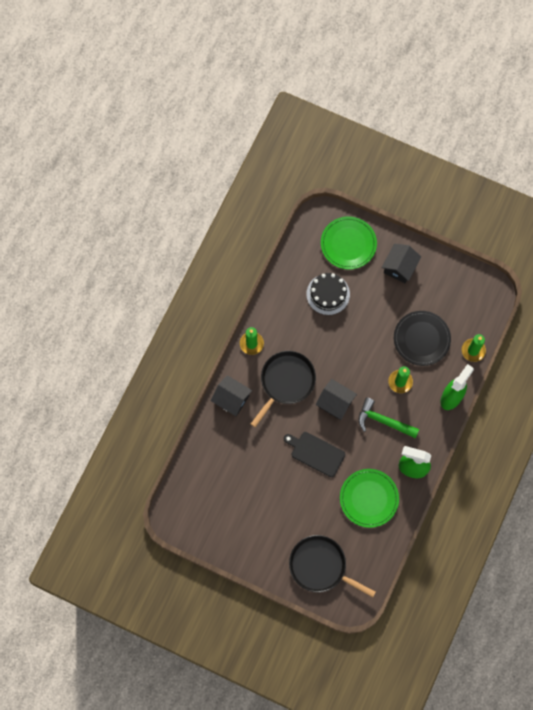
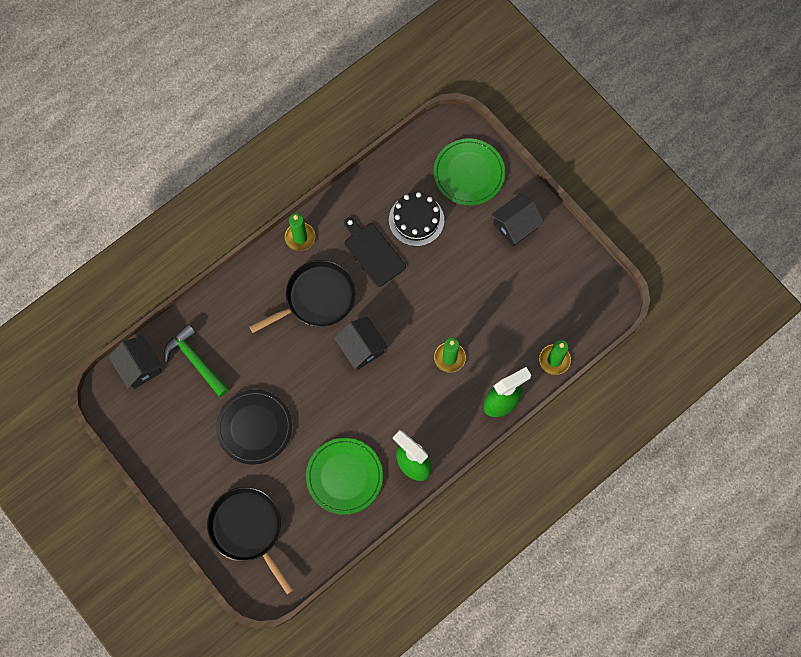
camera: 25 degrees right, 0 degrees up
black house [210,375,252,416] -> black house moved to [109,336,163,389]
black cutting board [284,432,345,477] -> black cutting board moved to [344,217,406,287]
green hammer [358,398,419,438] -> green hammer moved to [164,324,229,397]
black plate [394,311,451,366] -> black plate moved to [216,390,292,464]

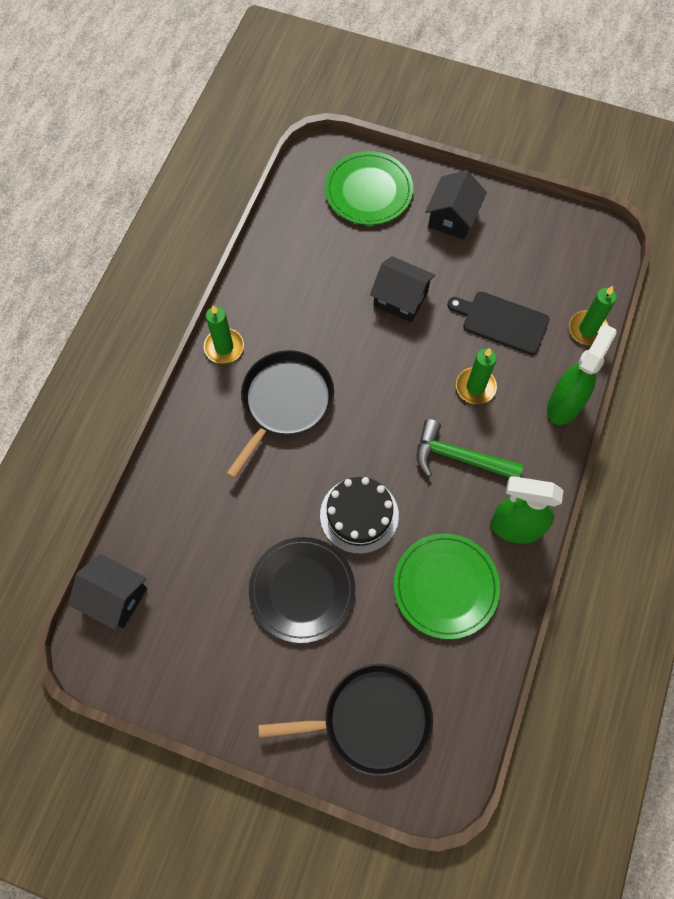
camera: 30 degrees left, 5 degrees down
green hammer [164,324,229,397] -> green hammer moved to [416,419,523,478]
black pan [207,487,294,594] -> black pan turned 150 degrees clockwise [258,664,433,776]
black house [334,317,388,370] -> black house moved to [370,256,435,323]
black cutting board [344,217,406,287] -> black cutting board moved to [447,292,549,355]
black cake [389,192,444,246] -> black cake moved to [320,477,399,554]

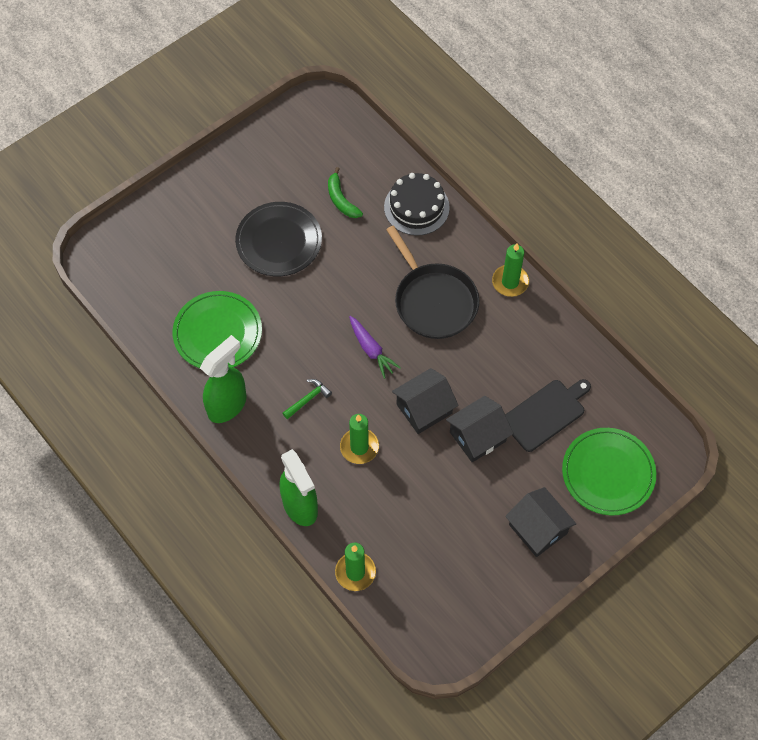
camera: 120 degrees right, 5 degrees down
black house [68,554,147,630] -> black house moved to [392,368,459,434]
black pan [258,664,433,776] -> none
black cake [320,477,399,554] -> black cake moved to [384,173,450,236]
green hammer [416,419,523,478] -> green hammer [283,379,332,419], size x0.54
black cutting board [447,292,549,355] -> black cutting board moved to [505,379,591,452]
none -> green banana [328,167,363,218]
none -> purple carrot [349,316,401,379]

